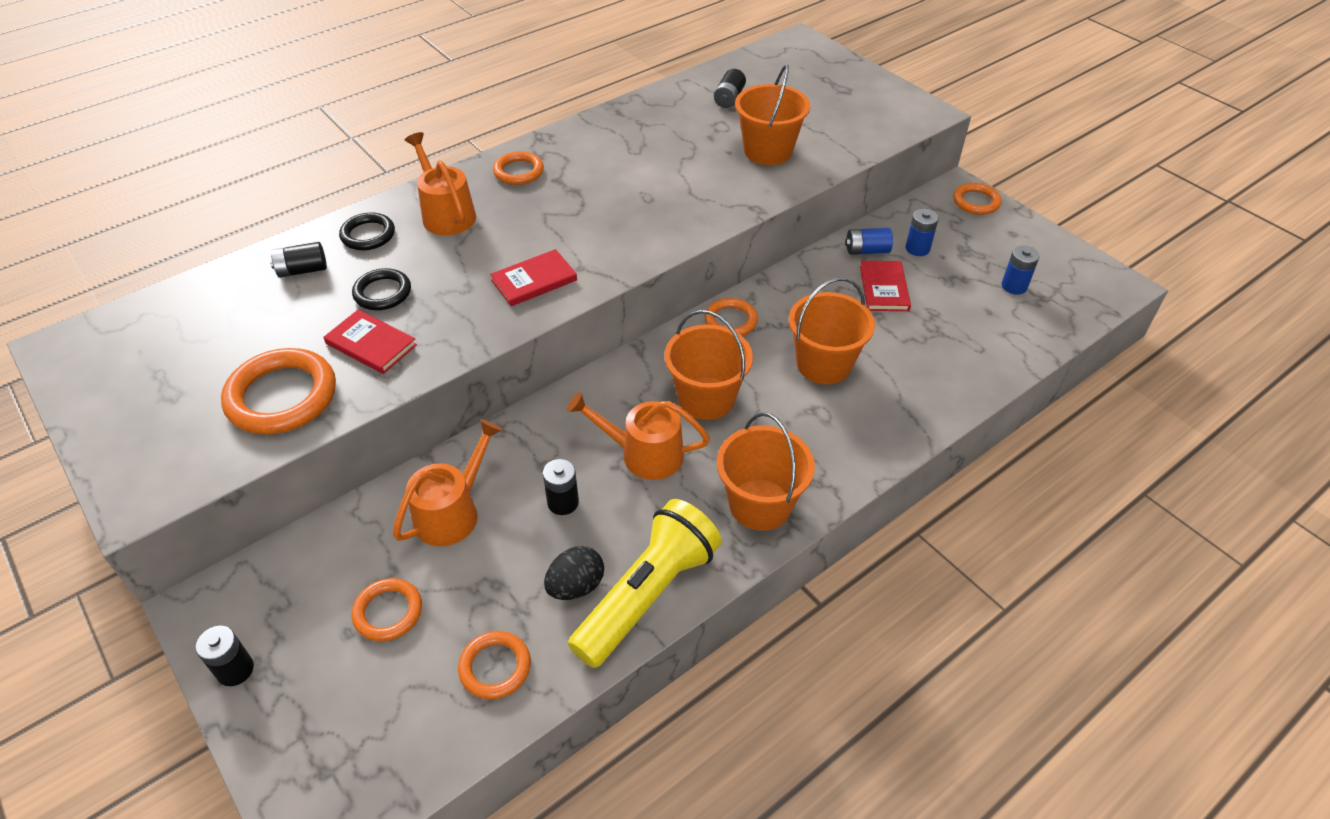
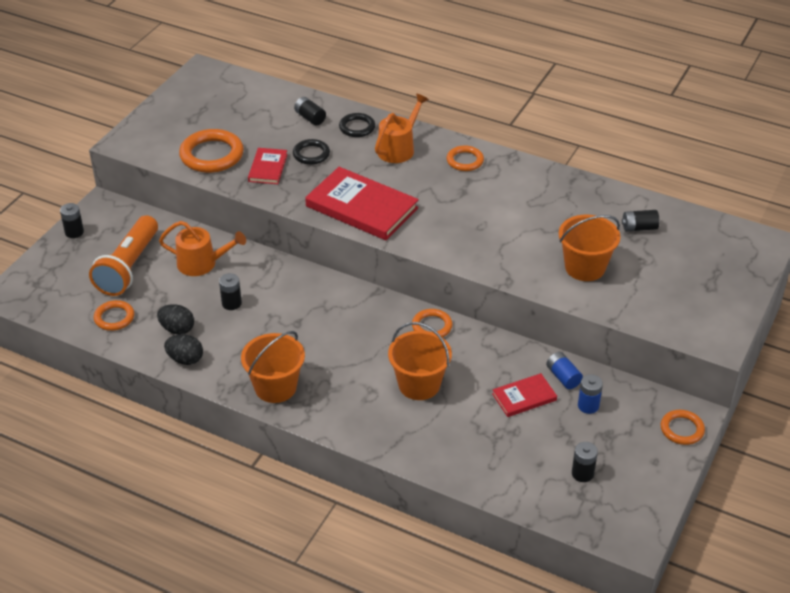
camera: 65 degrees right, 5 degrees down
orange ring [352,578,422,641] -> orange flashlight [89,215,158,296]
red book [490,249,577,306] -> red book [305,167,419,240], size x1.91
orange watering can [567,392,710,480] -> none
yellow flashlight [568,499,722,668] -> black egg [164,334,203,365]
orange bucket [664,310,753,420] -> none
blue battery [1001,246,1040,295] -> black battery [572,442,598,482]

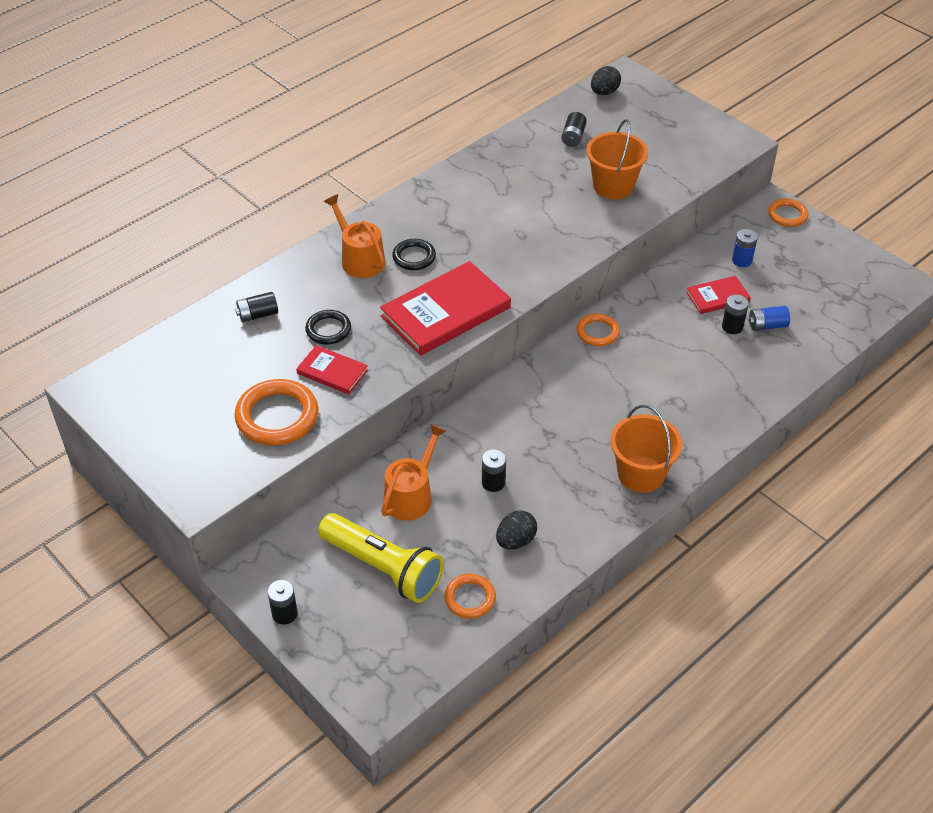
camera: 70 degrees left, 5 degrees up
orange flashlight [89,215,158,296] -> yellow flashlight [318,513,444,603]
black egg [164,334,203,365] -> black egg moved to [591,66,621,95]
black ring [339,113,375,137] -> black ring moved to [392,239,436,270]
orange bucket [388,322,452,400] -> none
orange ring [446,145,484,171] -> none
red book [492,373,557,417] -> red book turned 75 degrees clockwise [686,276,751,314]
blue battery [546,352,583,389] -> blue battery moved to [749,306,790,331]
black battery [572,442,598,482] -> black battery moved to [722,295,749,334]

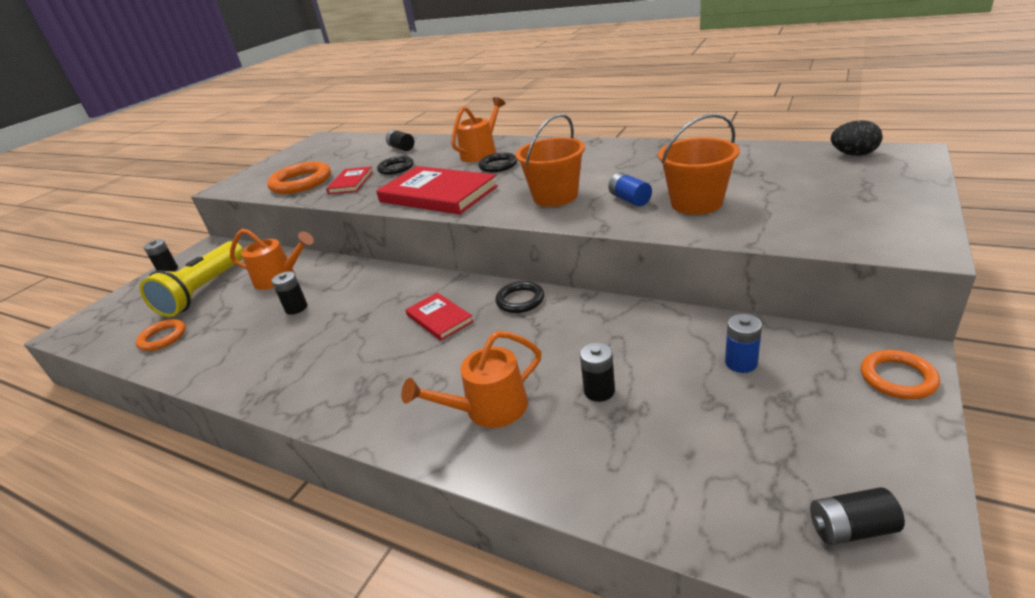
camera: 75 degrees right, 15 degrees down
black egg [496,511,537,549] -> none
black battery [561,112,587,147] -> black battery moved to [810,487,905,545]
orange ring [577,313,620,346] -> black ring [495,281,544,313]
orange bucket [610,405,682,493] -> orange bucket moved to [515,114,585,207]
red book [686,276,751,314] -> red book moved to [405,293,474,341]
blue battery [749,306,790,331] -> blue battery moved to [608,172,652,206]
none -> orange watering can [401,331,541,428]

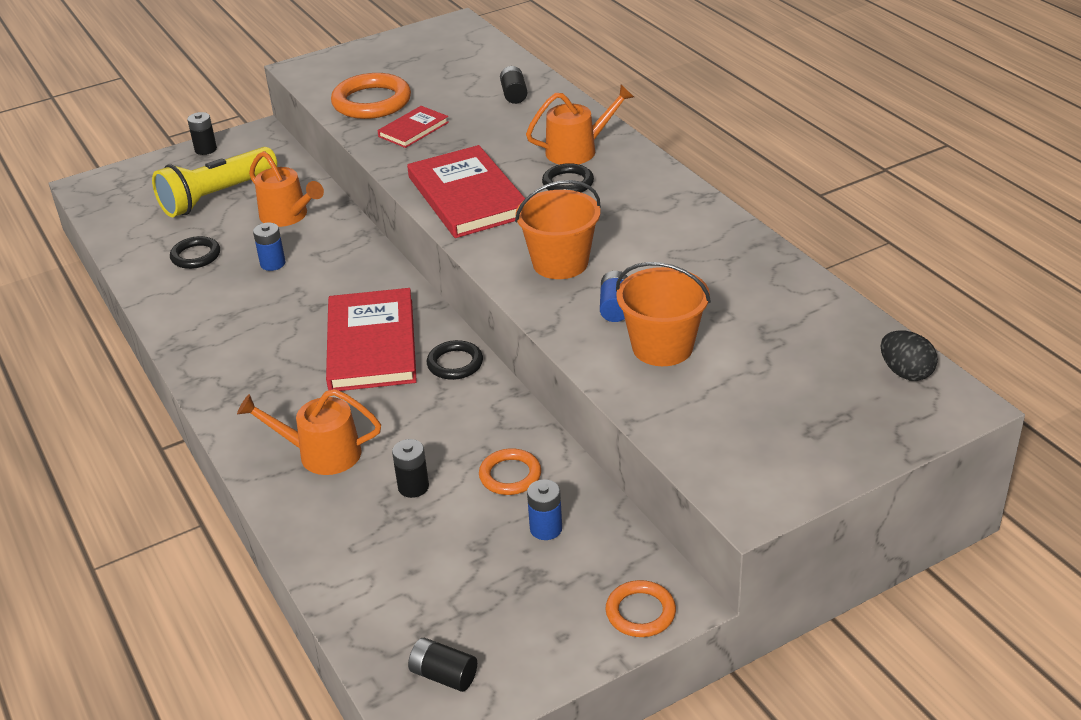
camera: 30 degrees right, 5 degrees up
orange ring [136,319,186,351] -> orange ring moved to [479,448,541,495]
black battery [272,271,307,315] -> blue battery [253,223,285,271]
black ring [377,156,414,175] -> black ring moved to [170,236,220,269]
red book [405,293,474,341] -> red book [326,288,417,391], size x1.91

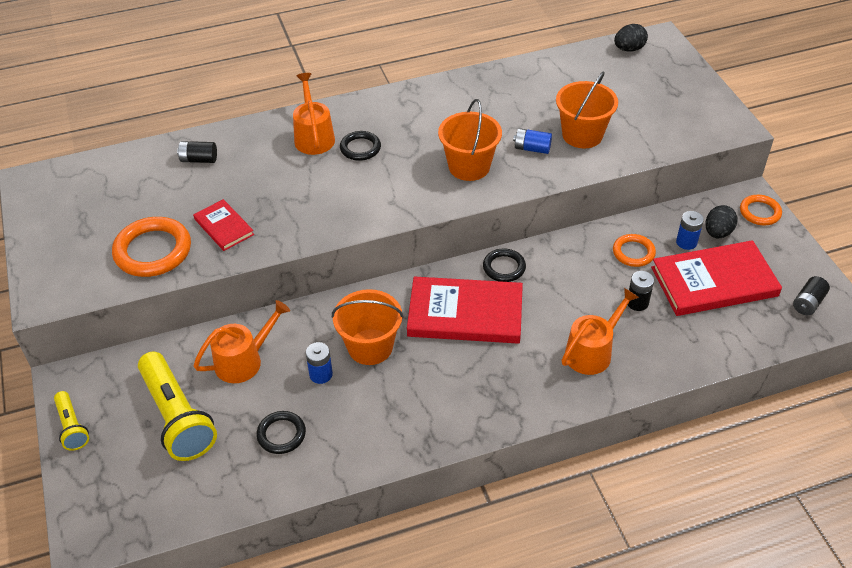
camera: 80 degrees left, 10 degrees up
black battery [187,112,217,155] -> yellow flashlight [54,391,89,451]
orange watering can [237,389,381,475] -> orange watering can turned 150 degrees counterclockwise [562,288,639,375]
red book [407,145,525,238] -> red book moved to [651,240,782,316]
none -> orange bucket [332,289,404,365]
none -> black egg [705,205,737,238]

